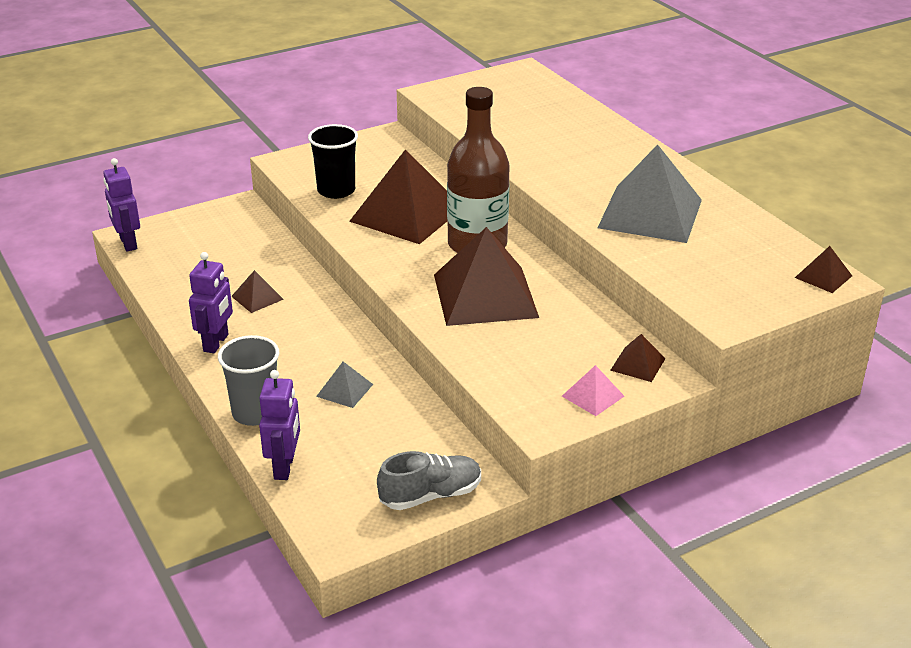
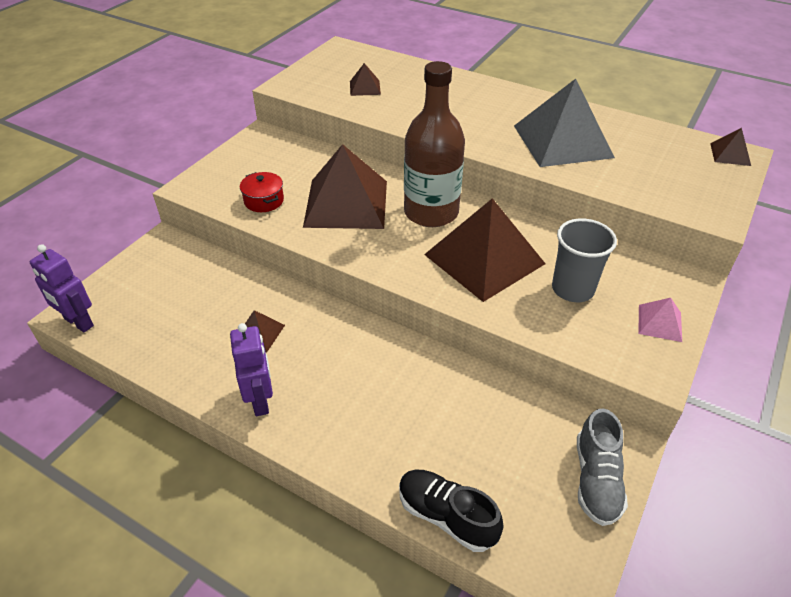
camera: 30 degrees left, 10 degrees up
grey cup [218,335,279,426] -> grey cup moved to [552,218,617,302]
purple robot [259,370,300,480] -> black shoe [399,469,504,552]
black cup [308,124,358,199] -> red pot [240,172,284,212]
grey pyramid [316,362,373,408] -> none
grey shoe [377,451,481,510] -> grey shoe turned 150 degrees clockwise [577,409,628,526]
brown pyramid [610,334,666,382] -> brown pyramid moved to [350,63,381,96]

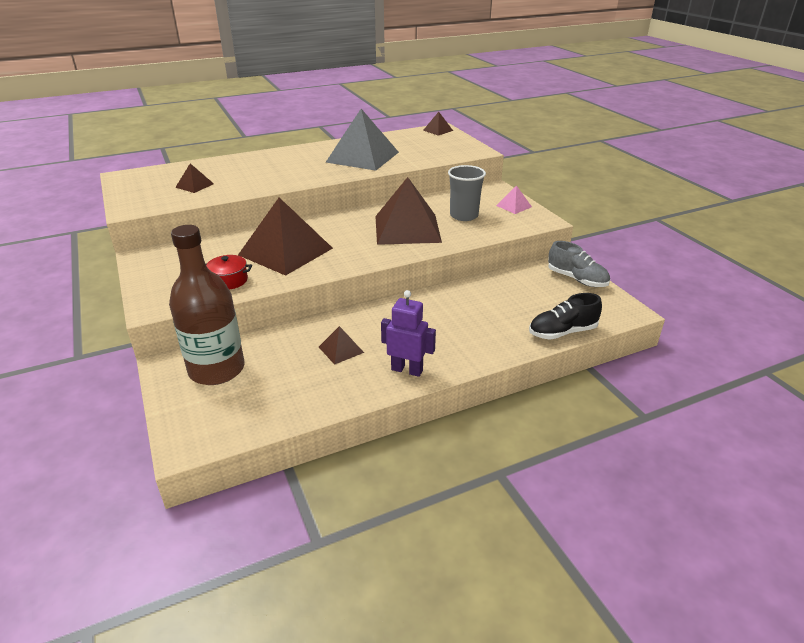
camera: 55 degrees left, 10 degrees down
purple robot [30,244,94,332] -> none
brown bottle [404,61,465,227] -> brown bottle moved to [169,225,244,385]

